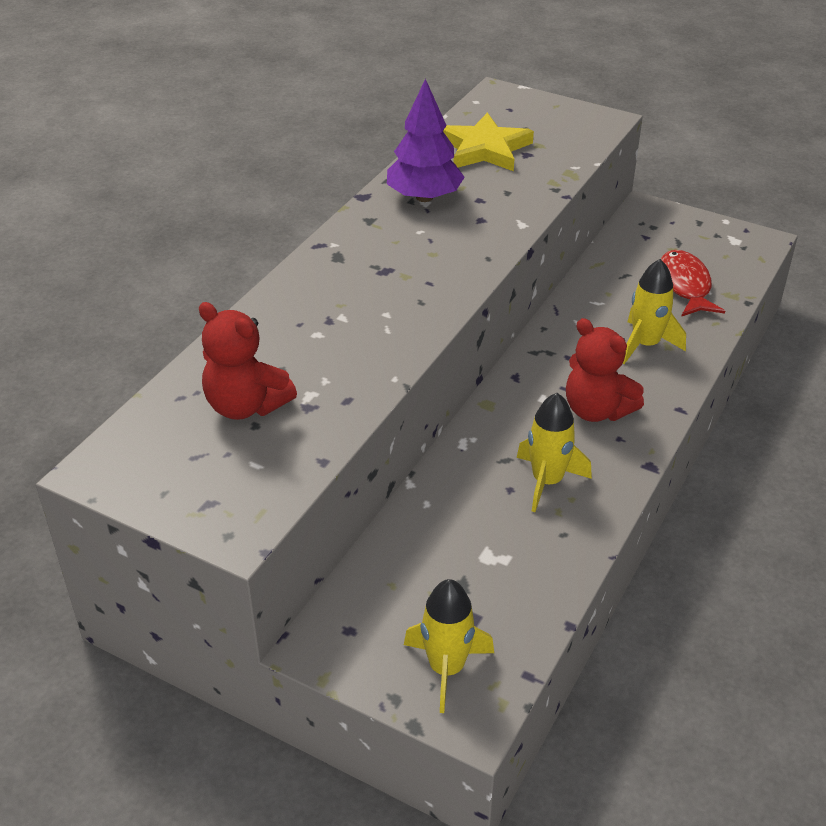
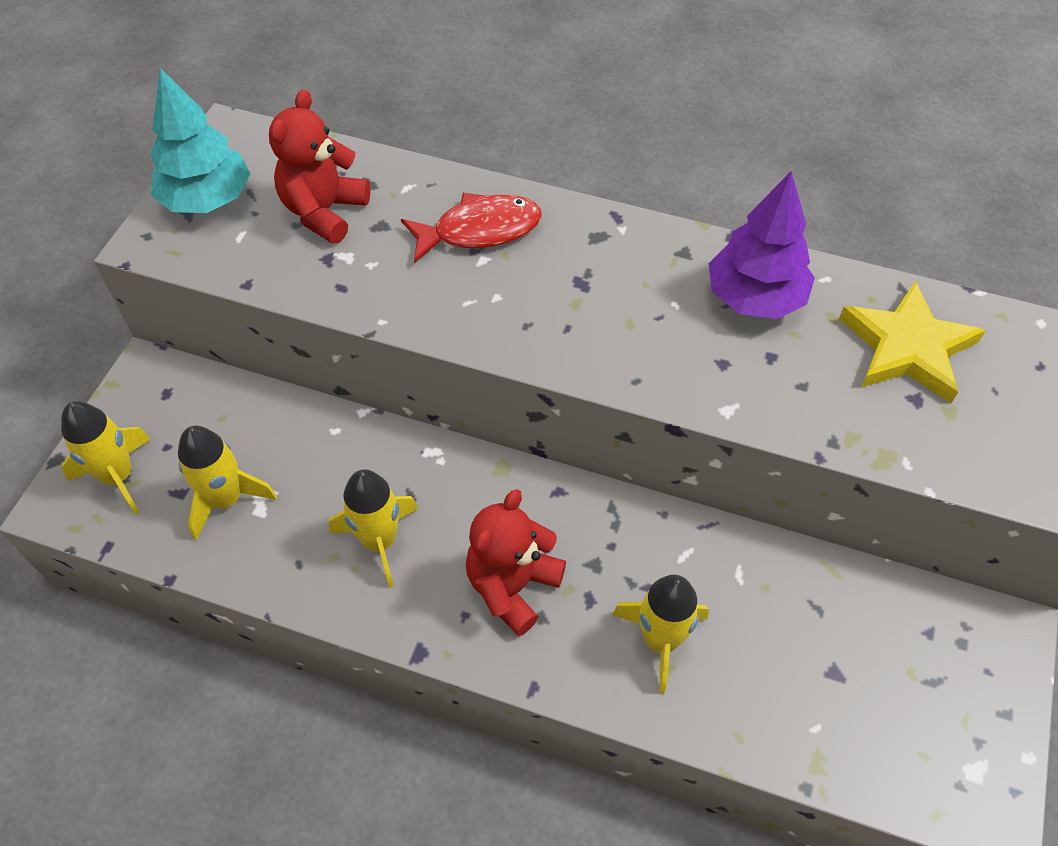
camera: 80 degrees right, 15 degrees up
red fish [661,250,725,317] -> red fish moved to [401,193,542,263]
none -> turquoise tree [150,68,251,213]
none -> yellow rocket [178,426,277,541]

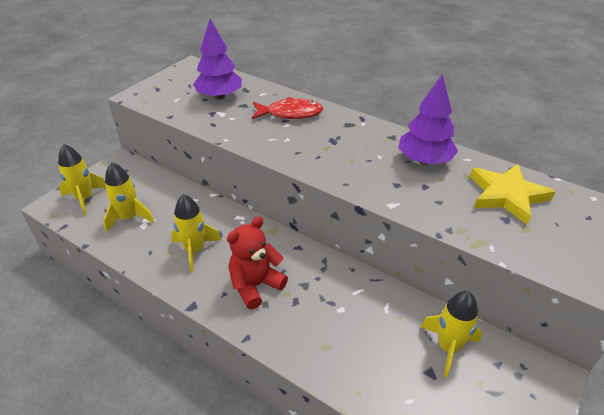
camera: 15 degrees right, 15 degrees down
turquoise tree [150,68,251,213] -> none
red teddy bear [269,90,371,244] -> purple tree [193,19,242,99]
yellow rocket [612,575,709,694] -> yellow rocket moved to [421,291,482,377]

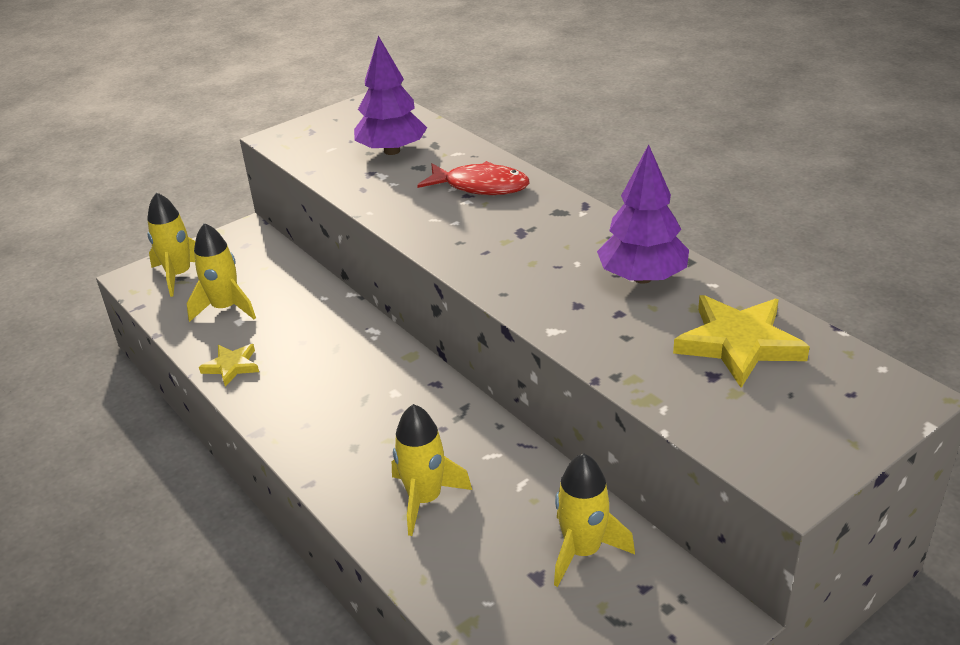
camera: 20 degrees right, 5 degrees down
yellow rocket [171,194,222,272] -> yellow rocket moved to [392,404,472,536]
red teddy bear [227,216,288,310] -> none
none -> yellow star [199,344,259,387]

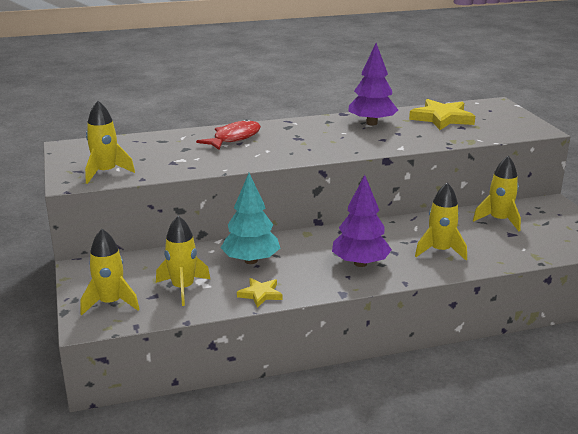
camera: 70 degrees left, 10 degrees down
purple tree [354,36,427,155] -> purple tree moved to [332,175,392,267]
none -> yellow rocket [85,101,135,184]
none -> turquoise tree [221,173,280,264]

